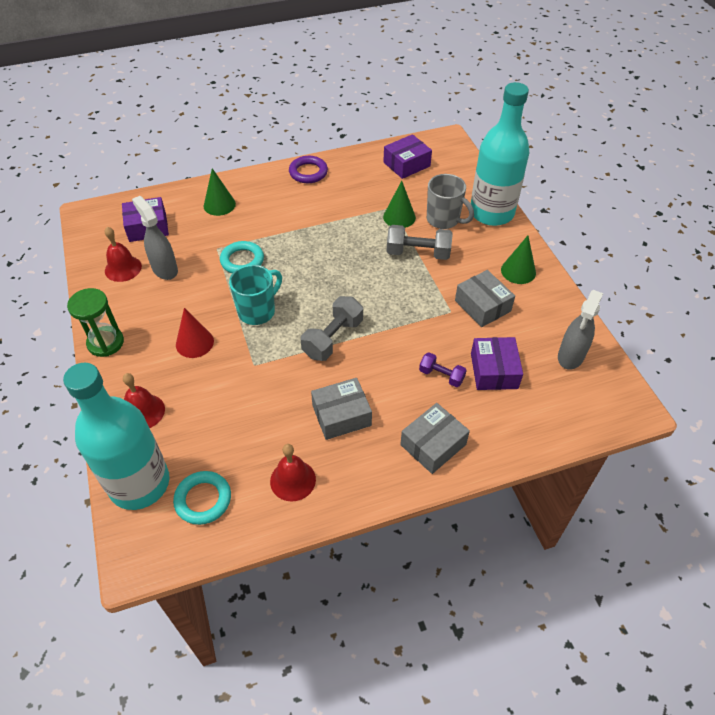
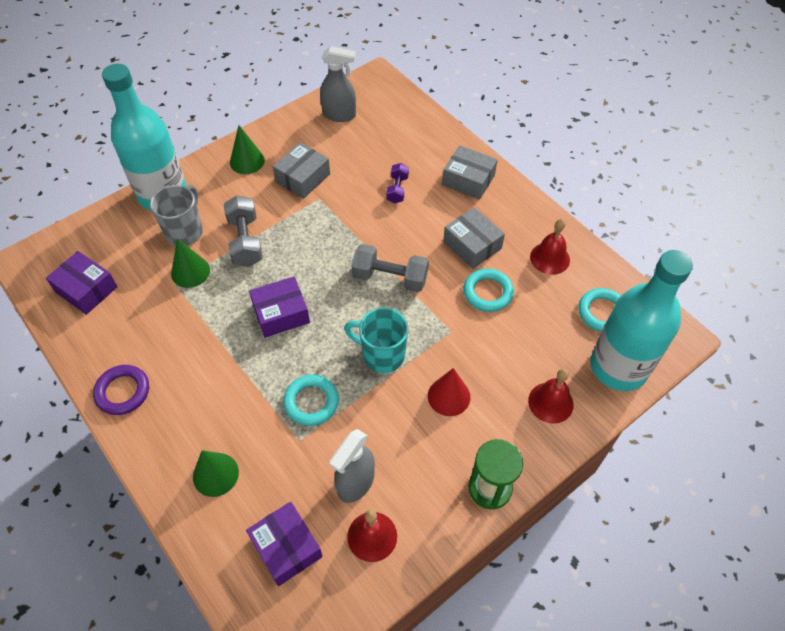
camera: 110 degrees left, 5 degrees up
purple box [471,337,523,390] -> purple box moved to [249,276,310,338]
none -> turquoise ring [464,269,514,312]

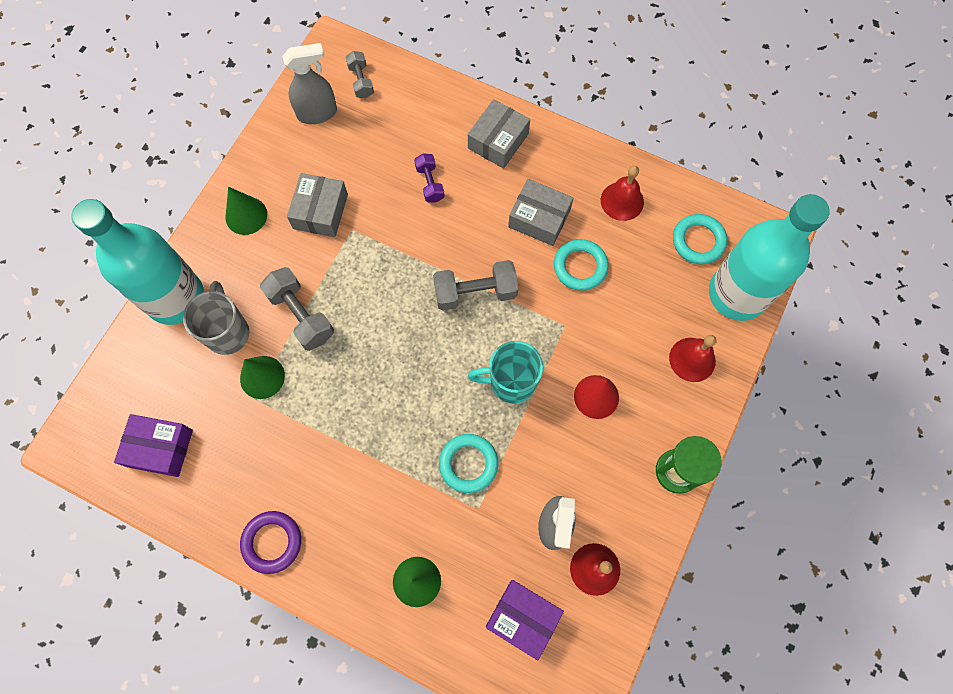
camera: 25 degrees left, 15 degrees up
purple box [249,276,310,338] -> none
grey box [442,145,498,200] -> grey box turned 60 degrees counterclockwise [468,99,530,169]
none -> grey dumbbell [345,51,374,98]

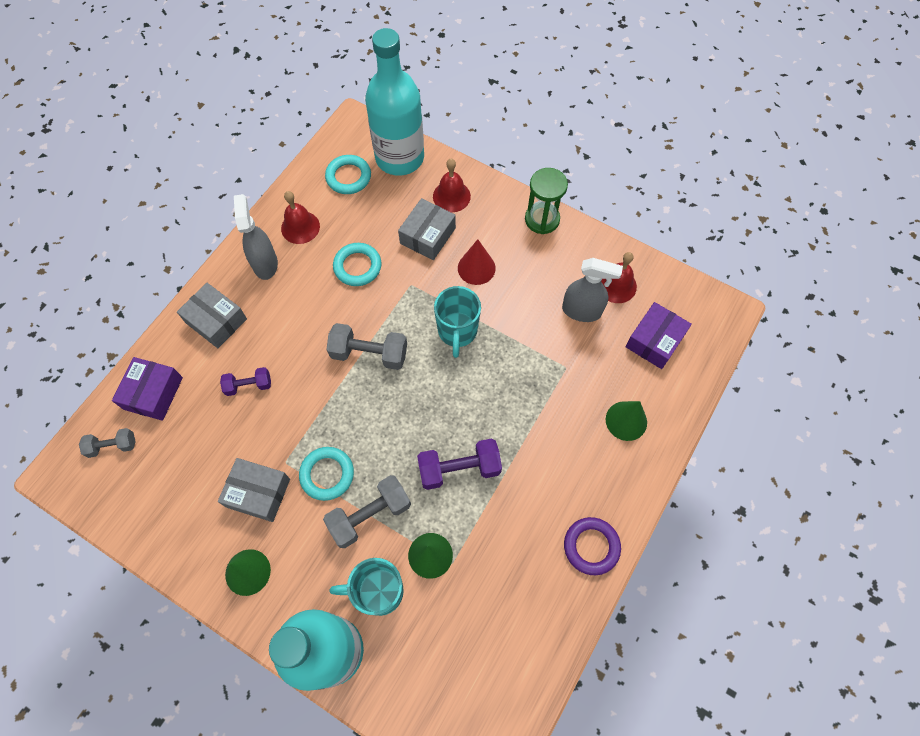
camera: 85 degrees left, 5 degrees down
purple box [114,414,193,477] -> purple box moved to [112,357,183,421]
grey mug [183,281,249,355] -> turquoise mug [330,558,404,616]
grey spray bottle [283,43,337,124] -> grey spray bottle moved to [234,194,278,280]
grey dumbbell [433,260,519,311] -> grey dumbbell turned 75 degrees counterclockwise [326,323,407,370]
turquoise ring [439,434,498,493] -> turquoise ring moved to [299,447,354,501]
grey box [508,179,573,246] -> grey box moved to [398,198,456,260]
none -> purple dumbbell [417,438,502,490]

